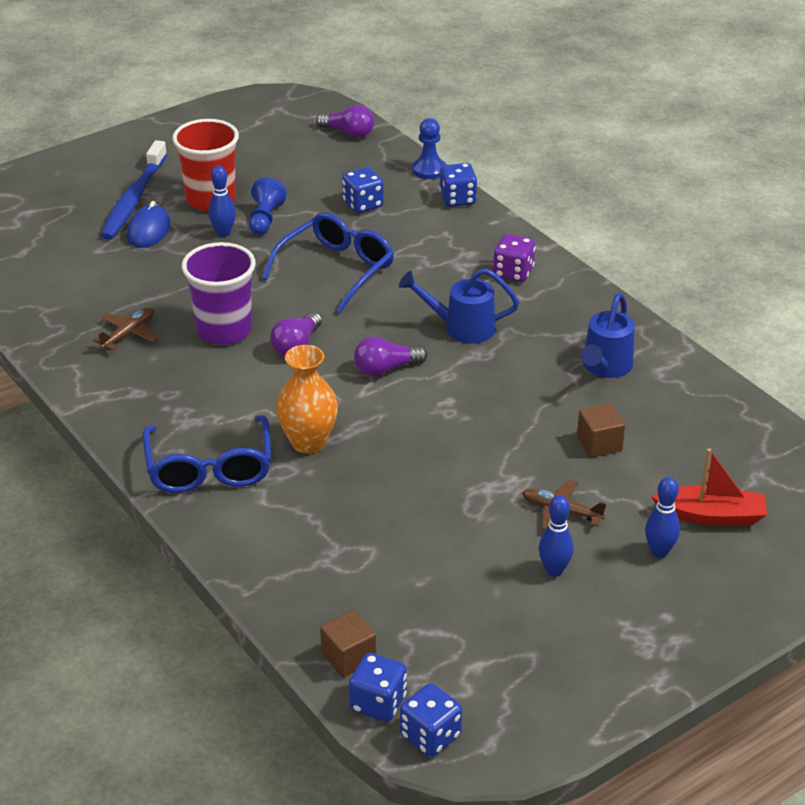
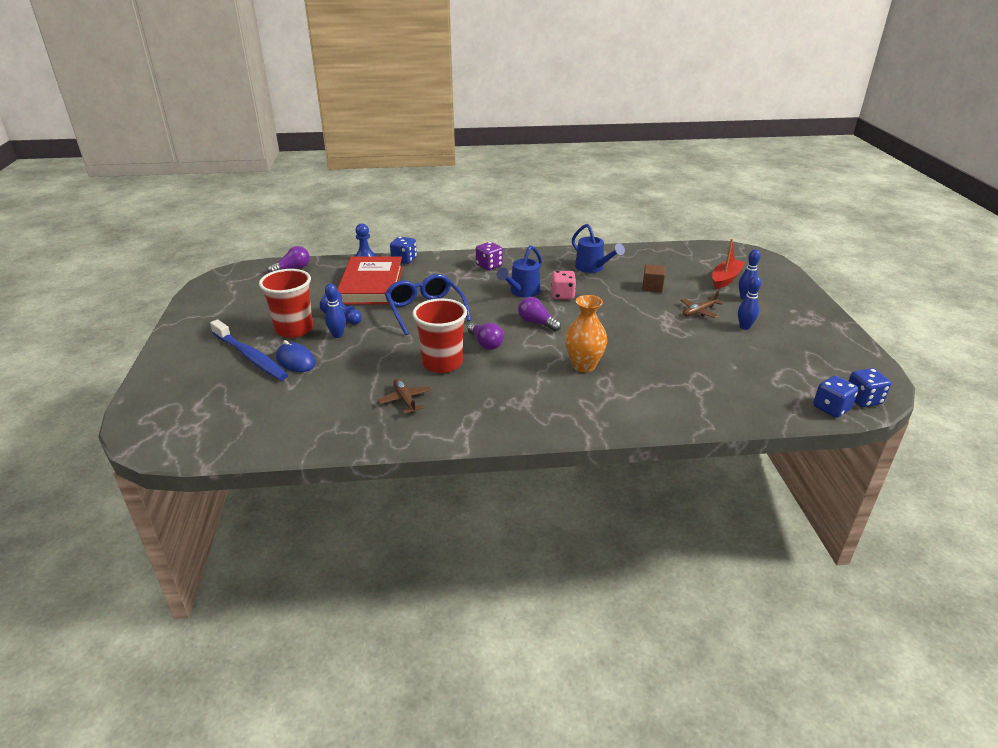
camera: 60 degrees left, 5 degrees down
blue glasses [143,415,271,493] -> none
purple cup [182,242,256,345] -> red cup [412,298,467,373]
brown cube [320,610,376,678] -> none
blue dice [342,167,384,213] -> red book [337,257,403,305]
purple light bulb [354,336,427,376] -> purple light bulb turned 120 degrees clockwise [518,297,561,331]
none -> pink dice [551,271,576,299]

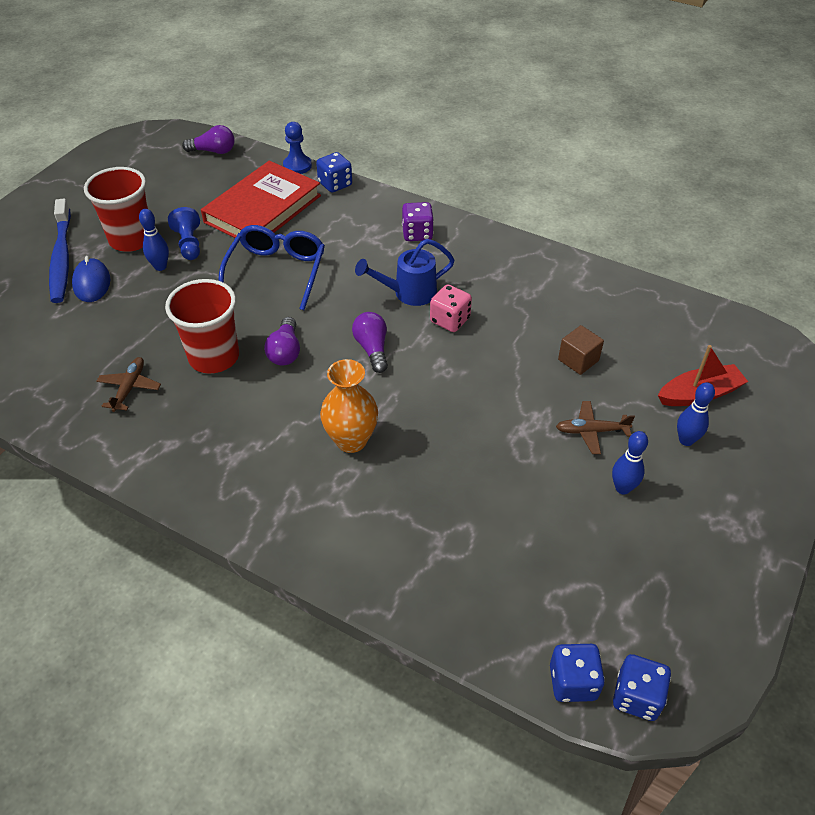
camera: 35 degrees right, 15 degrees up
blue watering can [572,224,625,273] -> none

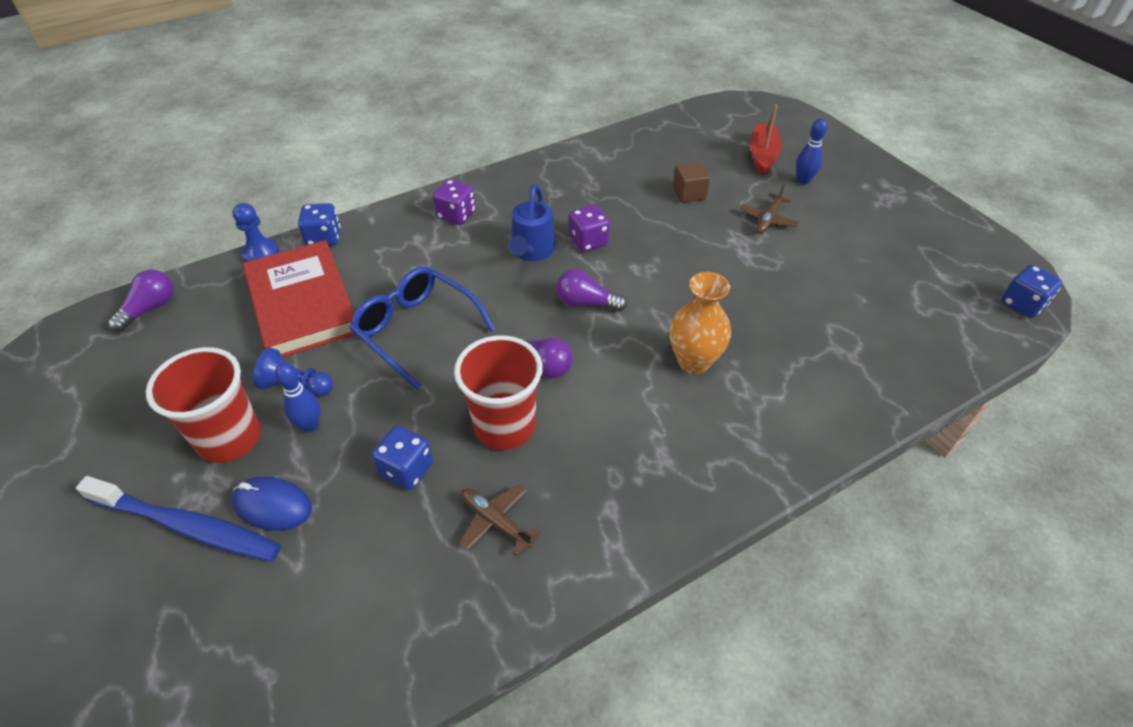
camera: 60 degrees left, 0 degrees up
pink dice [430,284,472,332] -> purple dice [569,205,610,252]
blue dice [550,644,605,702] -> blue dice moved to [372,426,433,490]
blue bowling pin [612,431,648,495] -> none

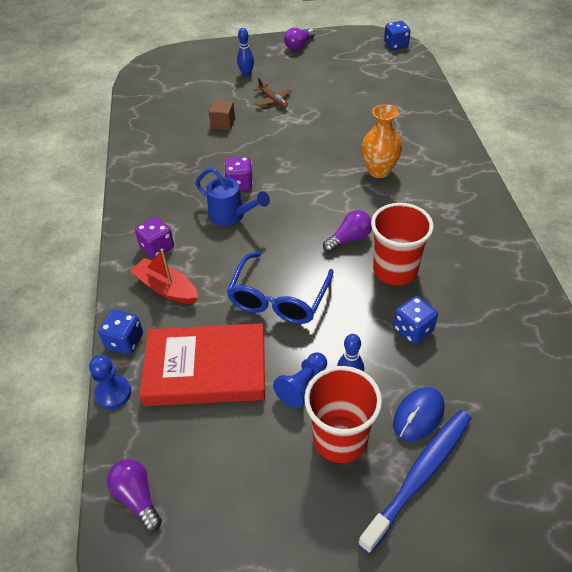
camera: 65 degrees left, 0 degrees up
blue glasses [349,266,495,390] -> blue glasses turned 45 degrees counterclockwise [227,252,334,324]
brown plane [460,485,540,556] -> none
purple light bulb [556,269,627,312] -> purple light bulb moved to [284,28,315,50]
red boat [750,105,782,176] -> red boat moved to [130,249,198,304]

